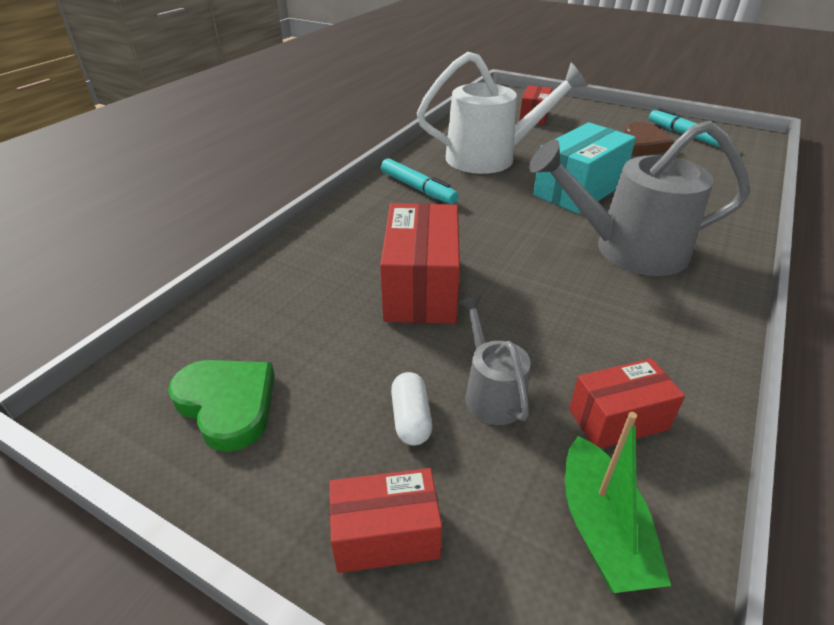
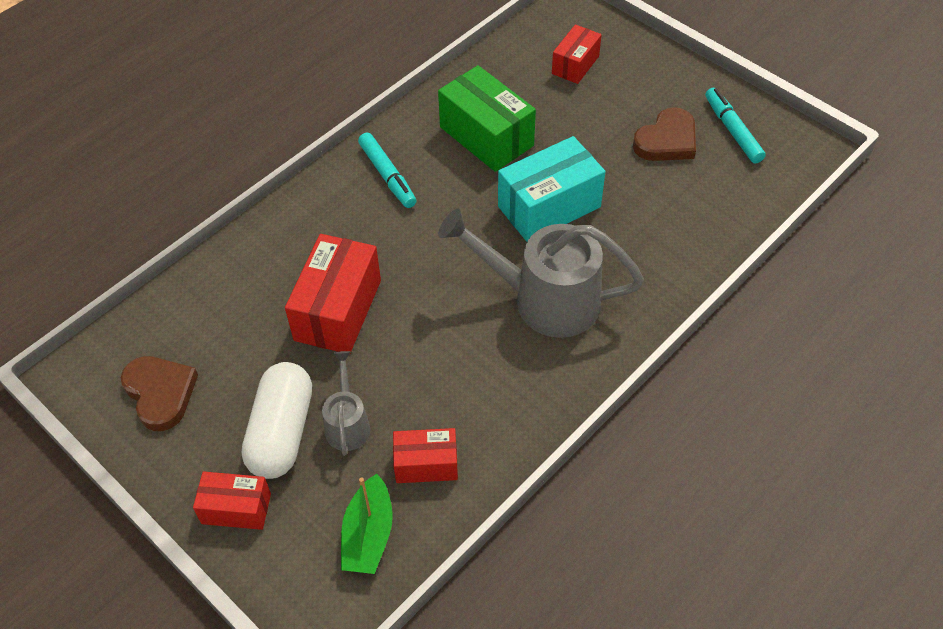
camera: 15 degrees right, 15 degrees up
green heart [168,360,275,452] -> brown heart [121,356,198,431]
white capsule [391,372,432,445] -> white capsule [242,362,312,479], size x2.07
white watering can [417,52,588,174] -> green box [438,65,536,172]

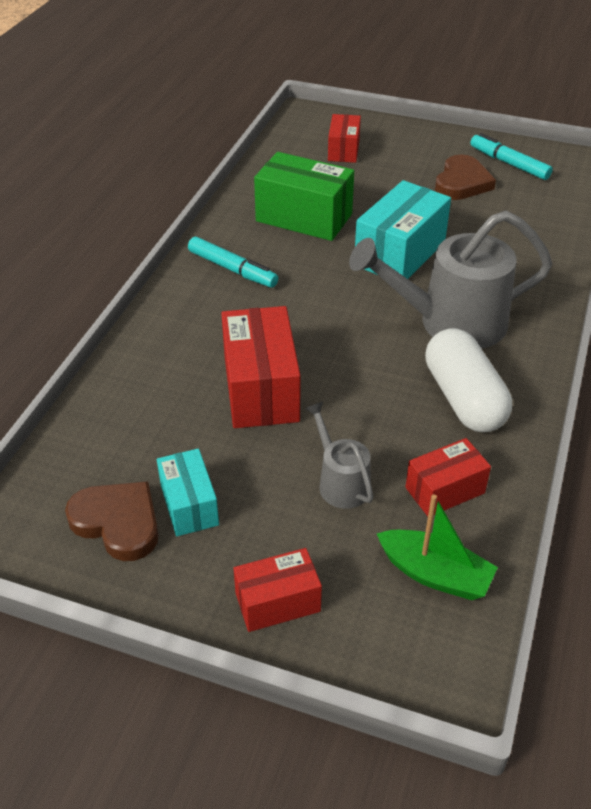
camera: 25 degrees left, 10 degrees down
white capsule [242,362,312,479] -> white capsule moved to [425,328,512,432]
green boat [341,474,393,574] -> green boat turned 45 degrees counterclockwise [377,494,498,600]
none -> turquoise box [157,448,219,536]

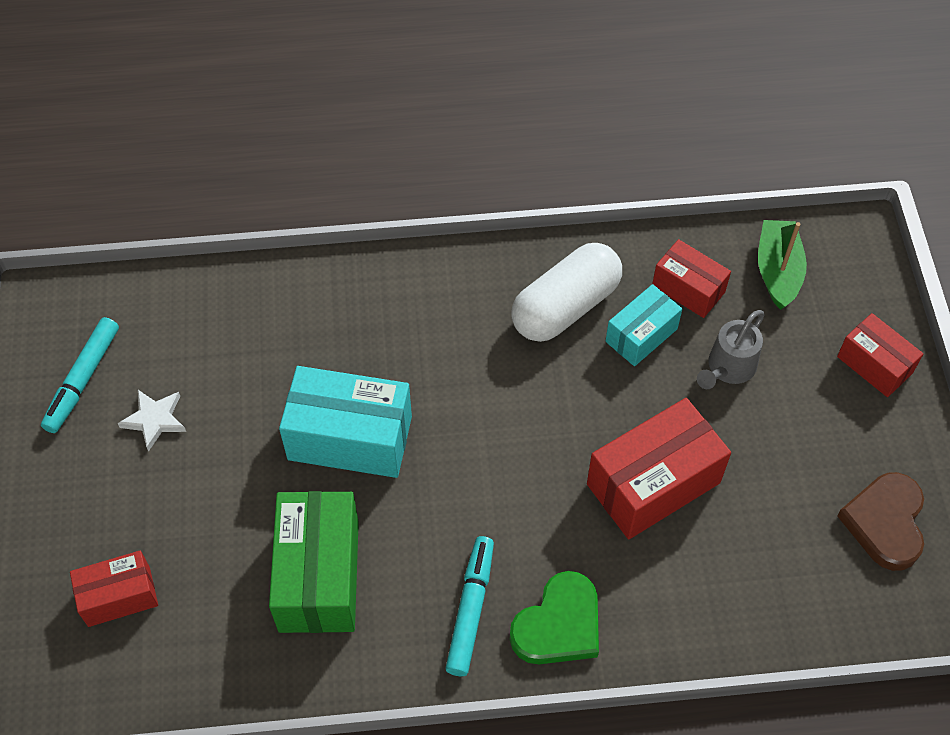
camera: 115 degrees left, 15 degrees up
turquoise box [157,448,219,536] -> turquoise box moved to [605,284,682,366]
grey watering can [349,211,552,349] -> none
brown heart [435,154,496,200] -> white star [118,390,186,452]
none -> green heart [510,571,599,664]

